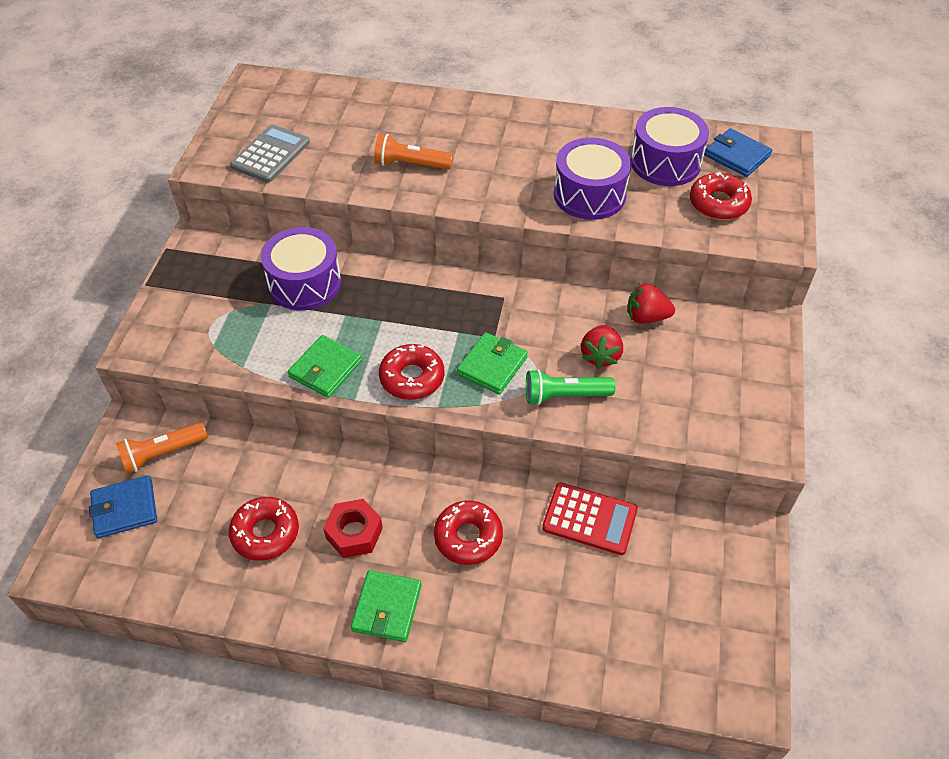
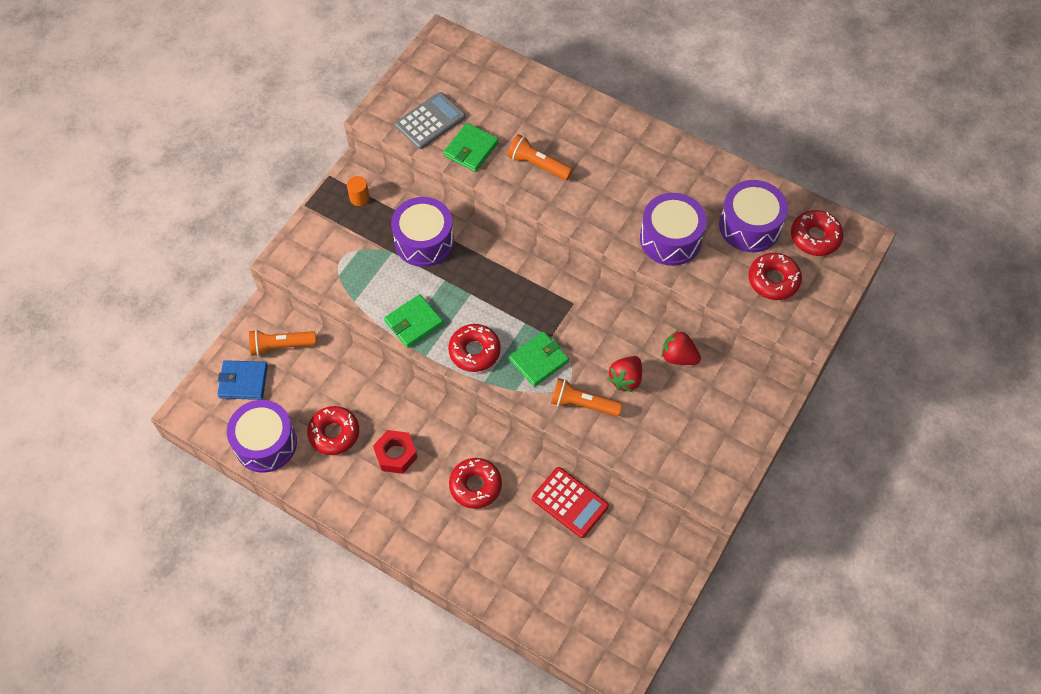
camera: 20 degrees right, 10 degrees up
green wallet [351,570,422,642] -> green wallet moved to [444,123,499,172]
green flashlight [526,369,615,405] -> orange flashlight [551,378,623,417]
blue wallet [704,128,772,177] -> red donut [791,210,843,256]
none -> purple drum [227,400,297,473]
none -> orange cylinder [347,176,370,206]

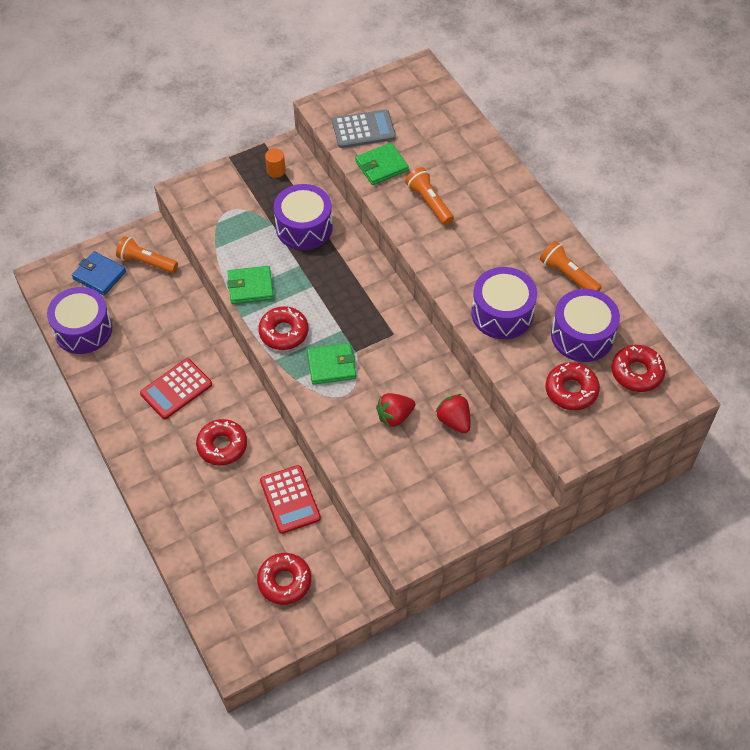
camera: 30 degrees right, 5 degrees down
red donut [307,406,359,455] -> red donut moved to [257,553,311,605]
red nut [373,430,417,474] -> red calculator [140,358,212,419]
orange flashlight [551,378,623,417] -> orange flashlight moved to [540,241,602,291]

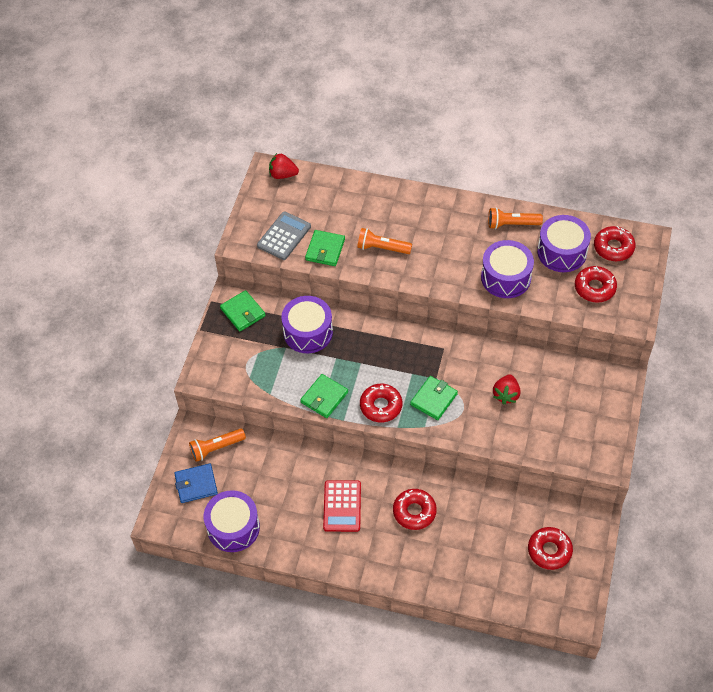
camera: 45 degrees left, 0 degrees up
red calculator [260,465,321,534] -> none
orange cylinder [265,148,286,178] -> green wallet [220,290,266,332]
red strawberry [435,394,471,433] -> red strawberry moved to [269,153,299,179]

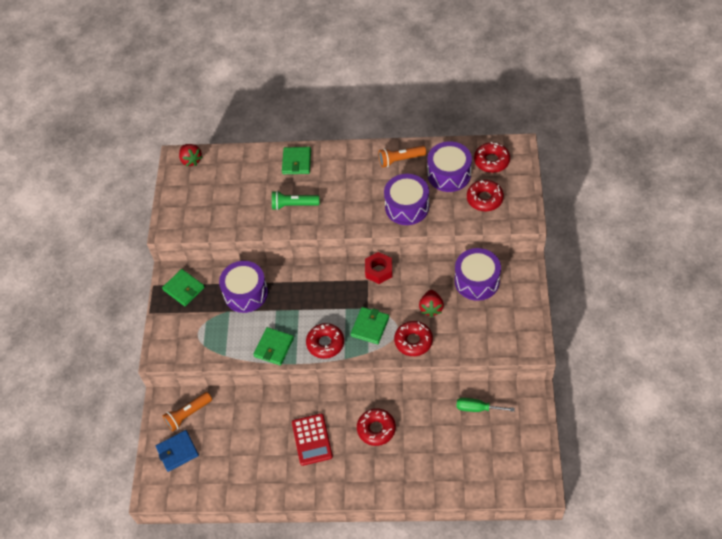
camera: 10 degrees left, 0 degrees up
purple drum [204,490,260,552] -> purple drum moved to [455,248,501,301]
grey calculator [257,211,311,260] -> none
red strawberry [269,153,299,179] -> red strawberry turned 120 degrees counterclockwise [179,144,202,166]
green wallet [305,230,345,266] -> green wallet moved to [282,147,311,174]
orange flashlight [357,228,412,254] -> green flashlight [272,191,319,210]
red donut [528,527,573,570] -> red donut moved to [394,321,433,356]
none -> red nut [365,252,392,284]
none -> green screwdriver [457,398,515,412]

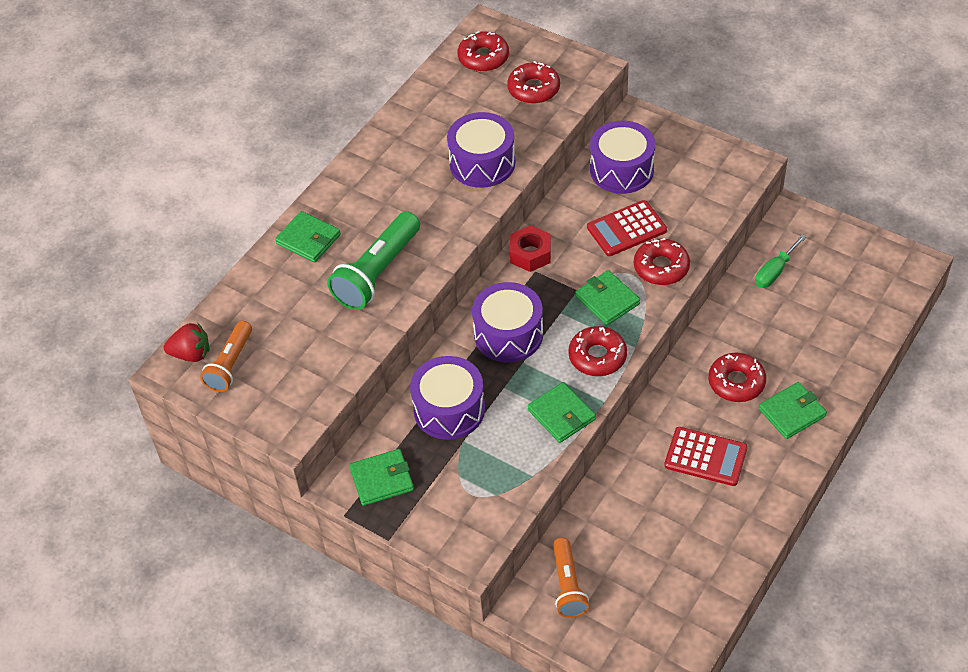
camera: 60 degrees left, 5 degrees down
blue wallet [156,430,199,472] -> none
green flashlight [272,191,319,210] -> green flashlight [327,211,420,310], size x1.57
orange flashlight [379,146,426,168] -> orange flashlight moved to [200,321,252,392]
red strawberry [419,290,444,317] -> red calculator [587,200,667,256]
purple drum [427,141,472,192] -> purple drum moved to [472,282,543,362]
none -> green wallet [759,382,827,439]

